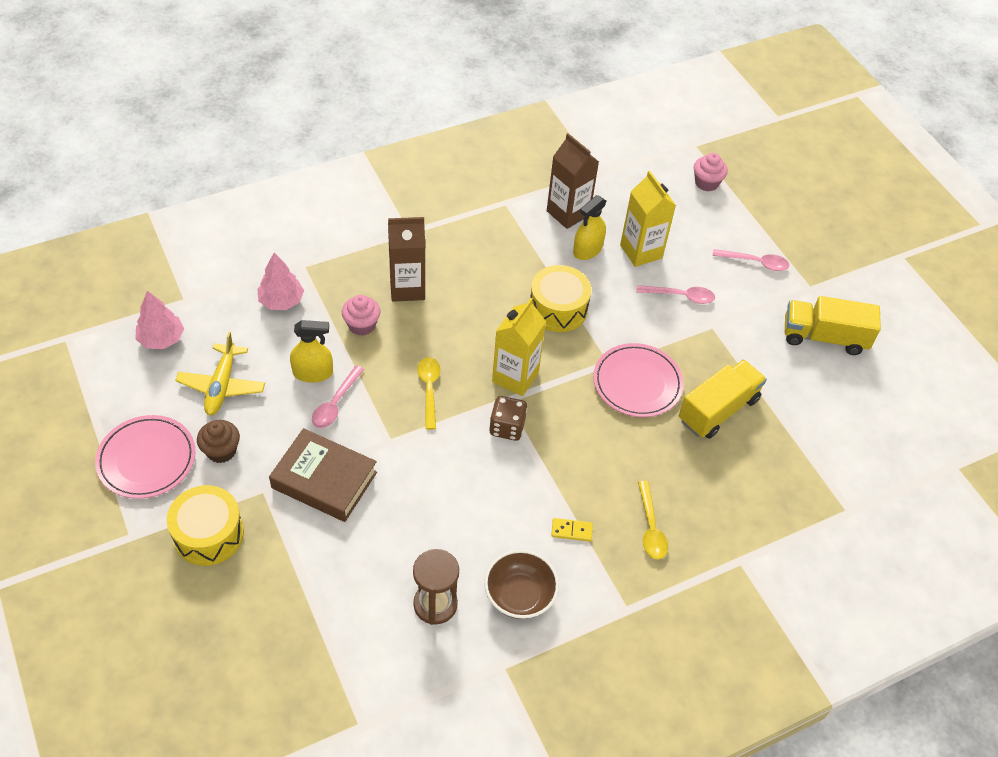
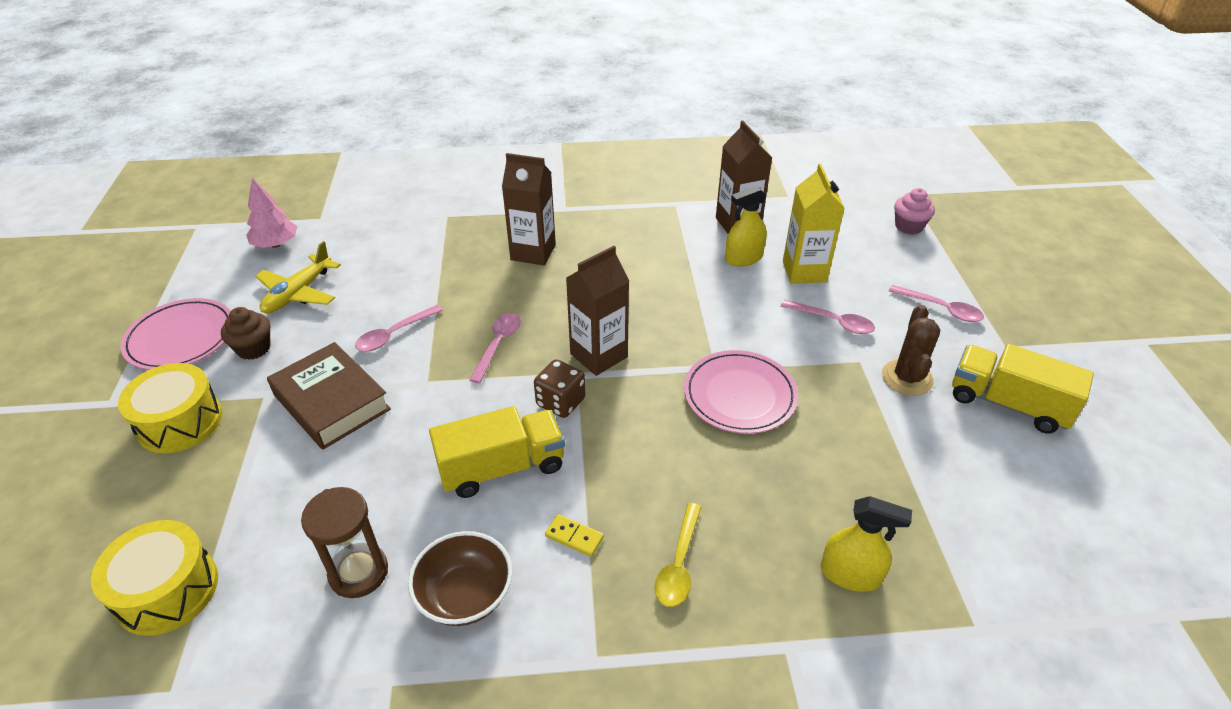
camera: 25 degrees right, 10 degrees down
pink tree [257,253,304,310] -> none
yellow spray bottle [290,320,333,383] -> yellow spray bottle moved to [821,496,912,592]
pink cupcake [342,295,380,336] -> none
yellow spoon [417,357,440,430] -> pink spoon [469,313,521,383]
yellow carton [492,298,546,396] -> brown carton [566,246,629,376]
yellow drum [530,265,591,332] -> yellow drum moved to [91,520,218,636]
yellow truck [679,360,767,439] -> yellow truck moved to [429,406,565,498]
none -> brown cactus [882,305,940,396]

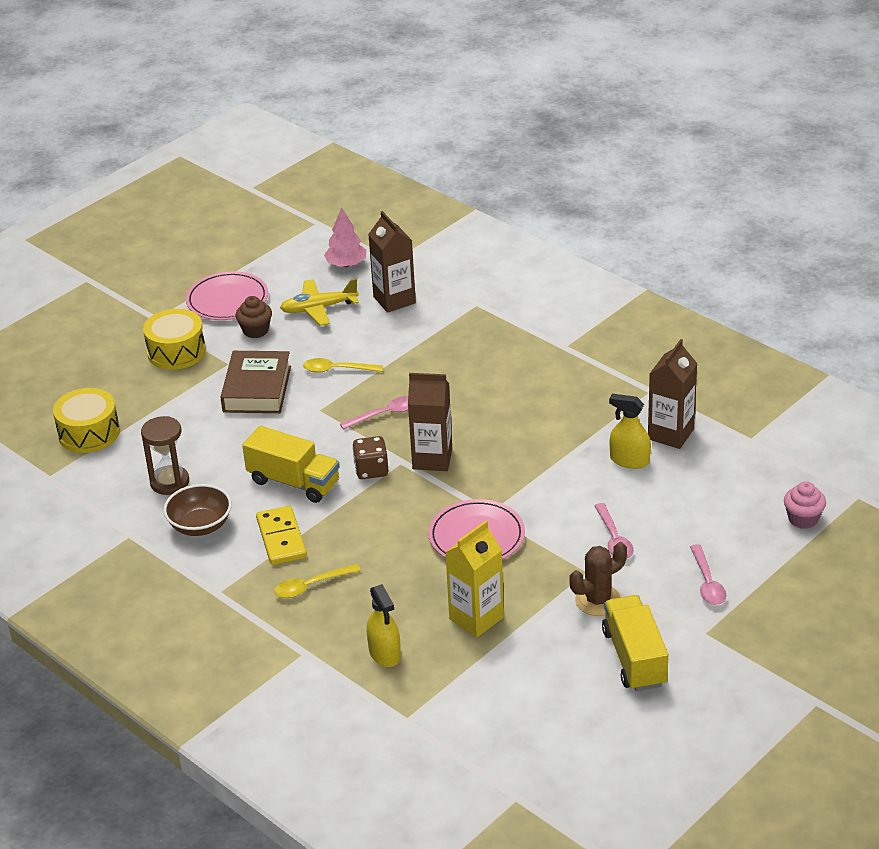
camera: 50 degrees right, 5 degrees down
pink spoon [355,305,443,352] -> yellow spoon [303,358,383,373]
brown carton [502,153,556,266] -> brown carton moved to [368,211,416,313]
yellow domino [545,514,604,557] -> yellow domino [256,506,307,565], size x1.90
yellow carton [783,164,844,284] -> yellow carton moved to [446,521,504,637]

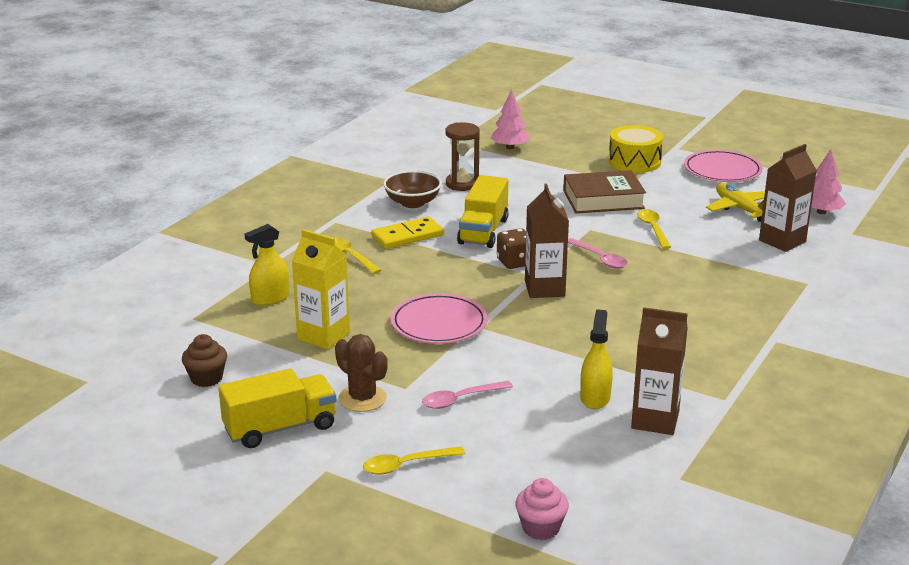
camera: 75 degrees right, 10 degrees down
yellow drum [53,388,120,453] -> pink tree [491,89,530,149]
brown cupcake [236,296,272,338] -> brown cupcake moved to [182,334,227,387]
pink spoon [690,544,726,605] -> yellow spoon [363,446,465,475]

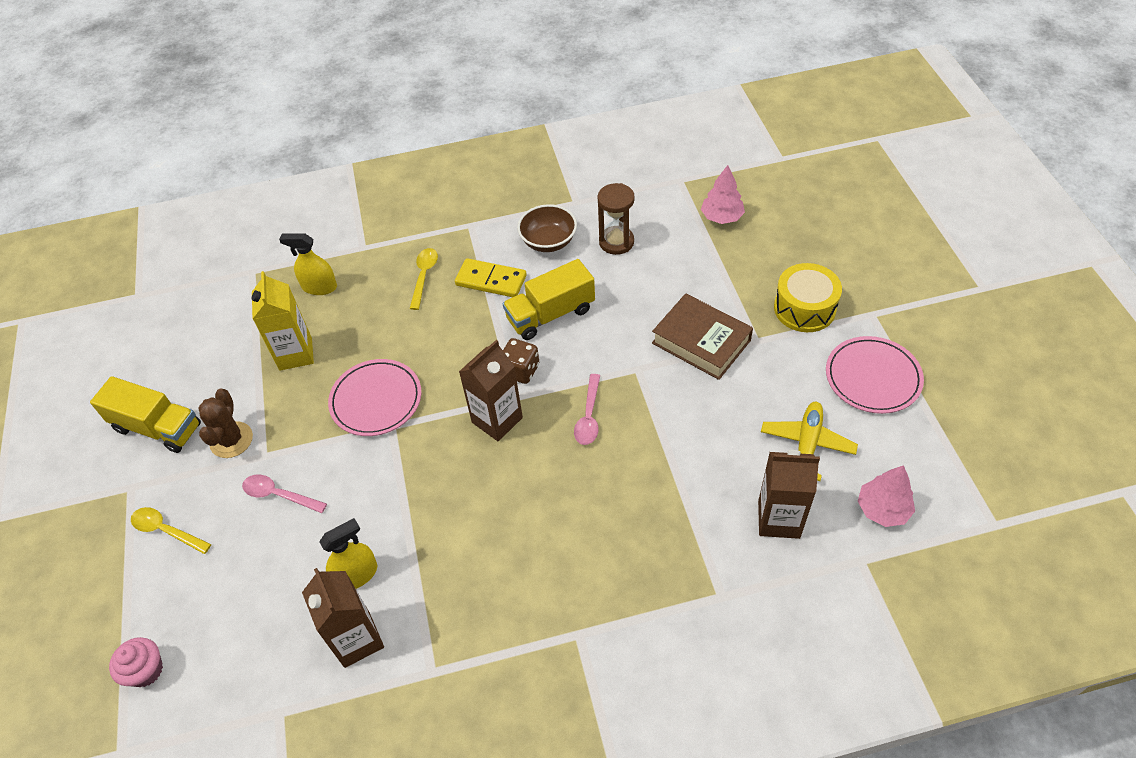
camera: 50 degrees right, 25 degrees up
brown cupcake [182,334,227,387] -> none
yellow spoon [637,209,671,249] -> none

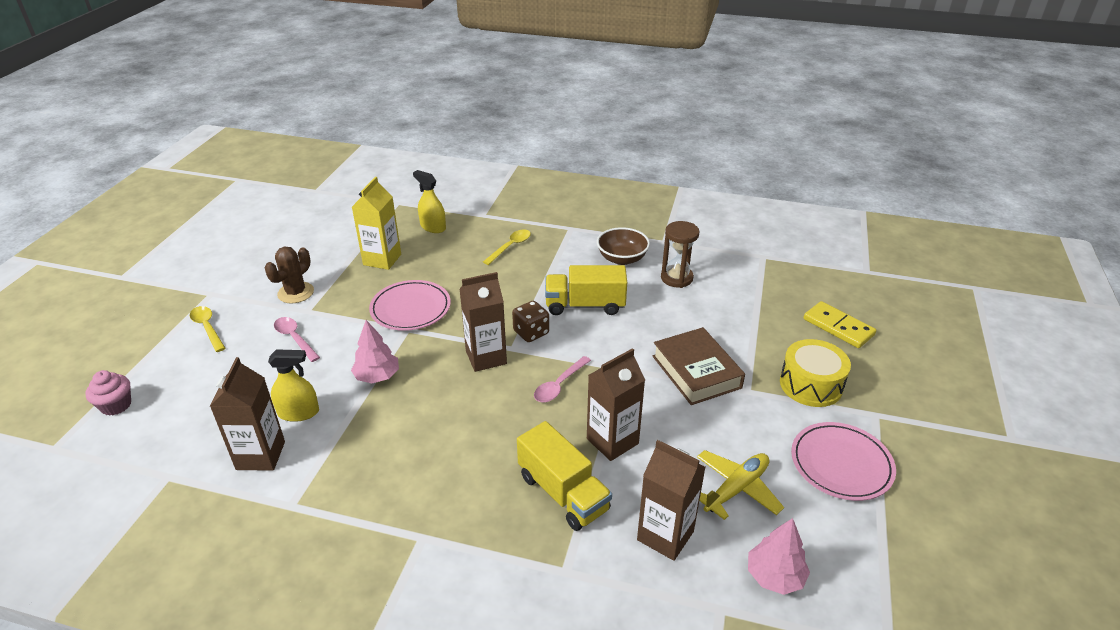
camera: 25 degrees right, 15 degrees down
yellow truck [90,376,201,453] -> yellow truck moved to [517,421,612,531]
yellow domino [455,258,527,297] -> yellow domino moved to [803,301,876,348]
pink tree [701,165,745,224] -> pink tree moved to [351,320,399,383]
none -> brown carton [587,348,645,461]

